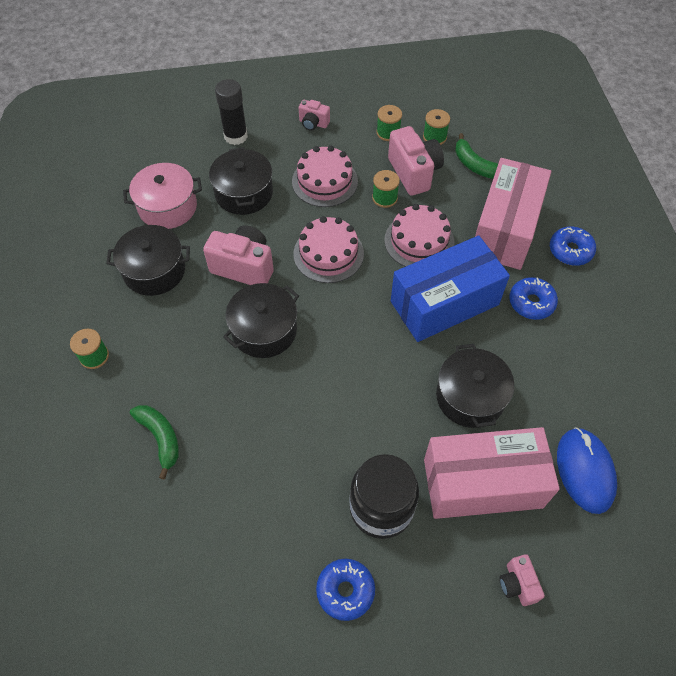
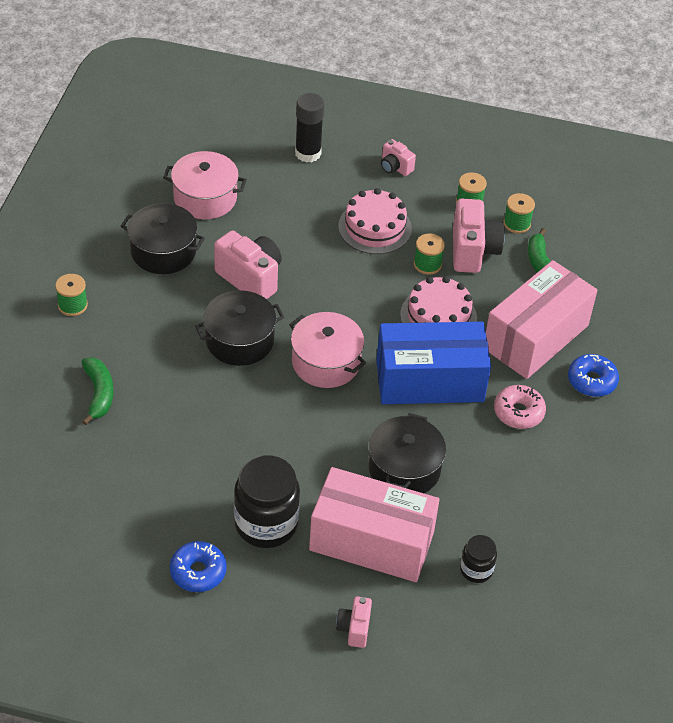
camera: 20 degrees right, 10 degrees down
black pot [209,147,273,215] -> none
pink cake [293,216,364,283] -> none
blue donut [509,277,558,320] -> pink donut [494,385,546,429]
blue mouse [557,428,617,514] -> black jar [460,535,497,583]
none -> pink pot [289,312,366,388]

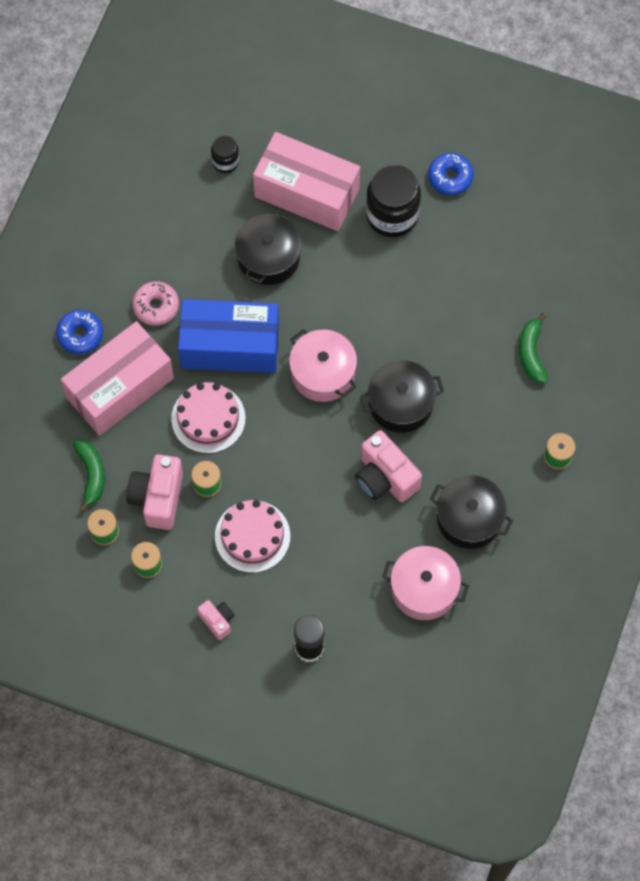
camera: 170 degrees left, 20 degrees up
pink camera [336,596,372,648] -> none

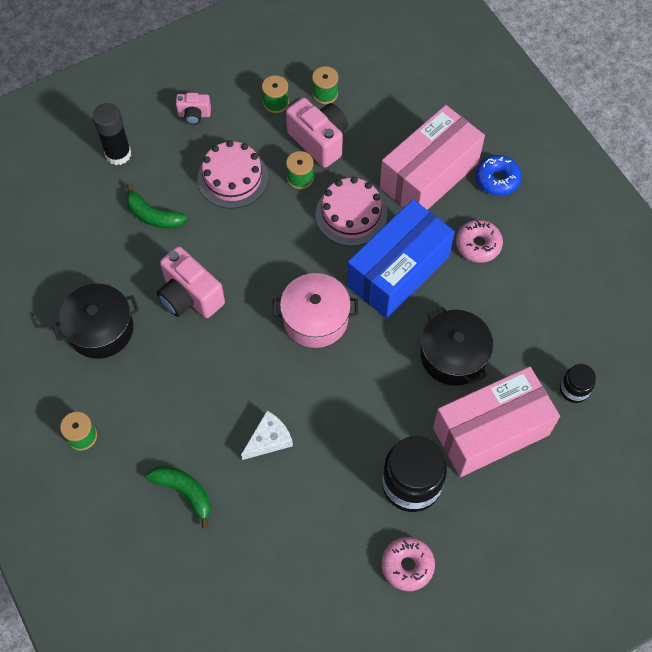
camera: 130 degrees right, 5 degrees down
pink box [61,321,174,436] -> pink box turned 45 degrees clockwise [380,105,485,210]
green banana [72,439,105,512] -> green banana moved to [126,183,187,229]
pink camera [355,430,422,502] -> pink camera turned 135 degrees counterclockwise [157,246,225,318]
black pot [360,360,444,433] -> none
pink pot [382,546,469,620] -> none
blue donut [428,153,474,195] -> pink donut [381,537,435,591]
none -> white cheese [241,411,293,460]

